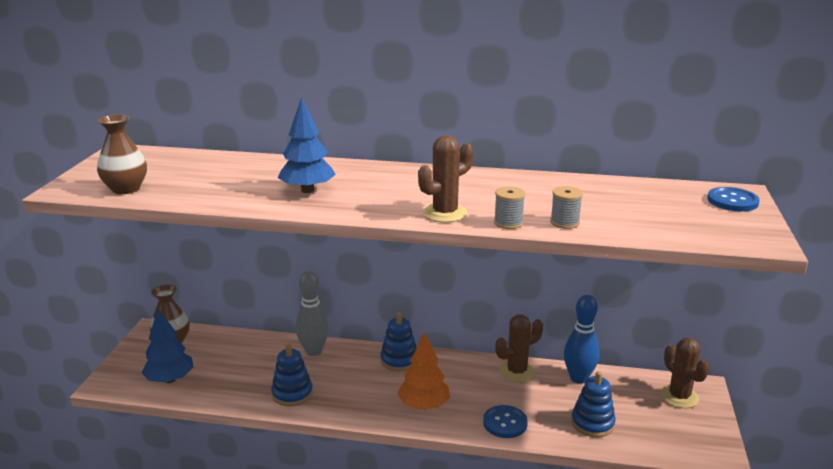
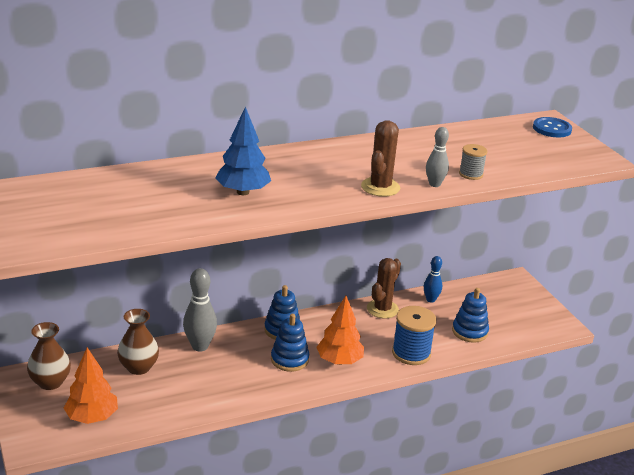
camera: 35 degrees left, 5 degrees up
brown vase [97,114,147,194] -> brown vase moved to [117,309,159,375]
blue tree [141,309,194,383] -> orange tree [64,347,118,424]
blue stacking toy [271,344,313,407] -> blue stacking toy moved to [271,314,309,372]
blue button [483,405,528,438] -> blue spool [392,306,436,365]
grey spool [494,186,525,229] -> grey bowling pin [426,127,449,187]
blue bowling pin [564,295,600,384] -> blue bowling pin [424,256,442,303], size x0.61
brown cactus [660,338,710,408] -> none

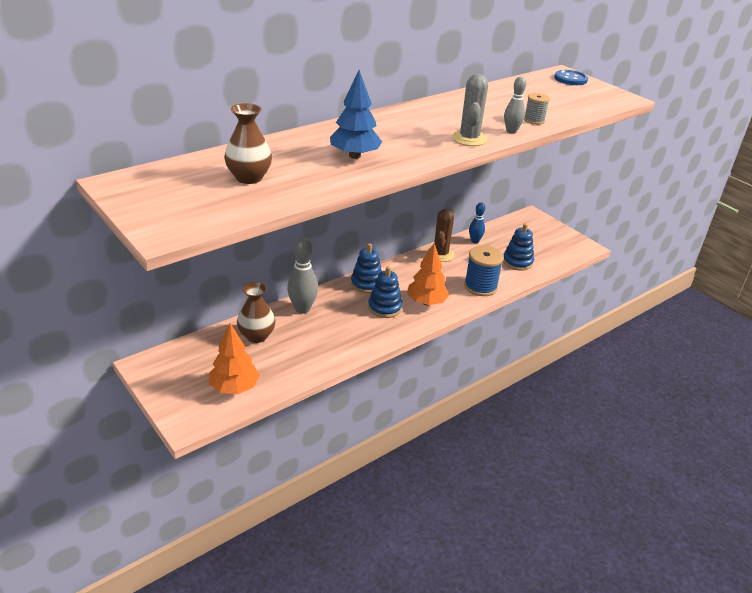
camera: 15 degrees left, 5 degrees up
brown vase [27,322,71,390] -> brown vase moved to [224,103,272,184]
brown cactus [361,120,400,197] -> grey cactus [452,74,488,146]

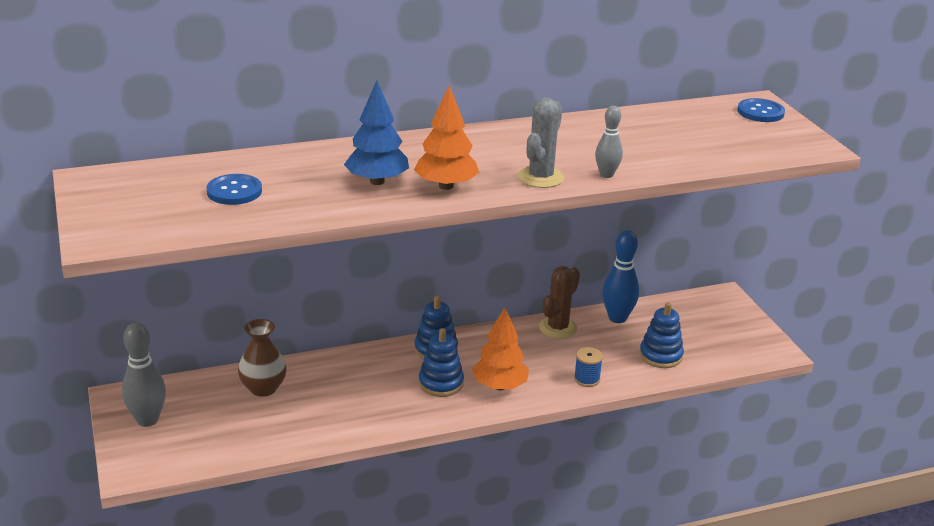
camera: 20 degrees right, 5 degrees down
orange tree [209,323,260,394] -> orange tree moved to [414,85,479,190]
brown vase [224,103,272,184] -> blue button [207,174,262,205]
grey bowling pin [287,237,318,314] -> grey bowling pin moved to [122,323,166,427]
blue spool [464,245,504,296] -> blue spool [574,347,603,387], size x0.57
blue bowling pin [469,202,485,243] -> blue bowling pin [602,230,639,323], size x1.63
grey spool [524,93,550,125] -> none

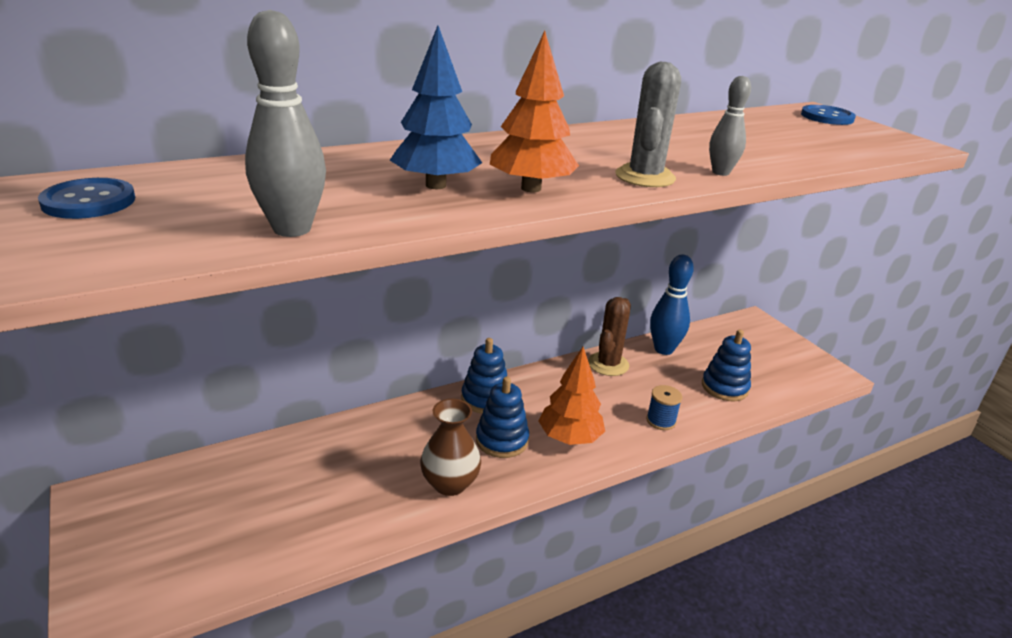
camera: 10 degrees left, 0 degrees up
grey bowling pin [122,323,166,427] -> grey bowling pin moved to [245,10,326,237]
blue button [207,174,262,205] -> blue button moved to [38,178,135,219]
brown vase [238,319,287,397] -> brown vase moved to [420,399,481,496]

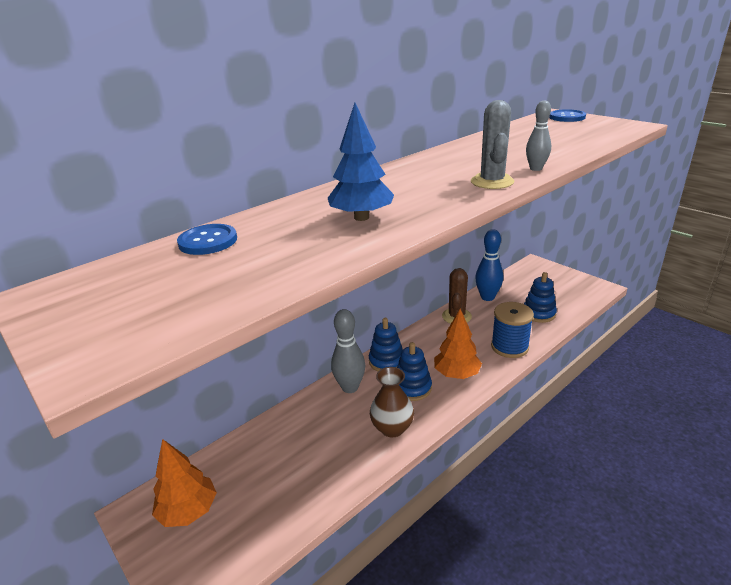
camera: 10 degrees left, 0 degrees up
blue button [38,178,135,219] -> blue button moved to [177,224,237,255]
grey bowling pin [245,10,326,237] -> grey bowling pin moved to [331,309,365,393]
orange tree [490,31,579,192] -> orange tree moved to [152,439,217,527]
blue spool [646,385,682,430] -> blue spool [491,302,534,358], size x1.77

